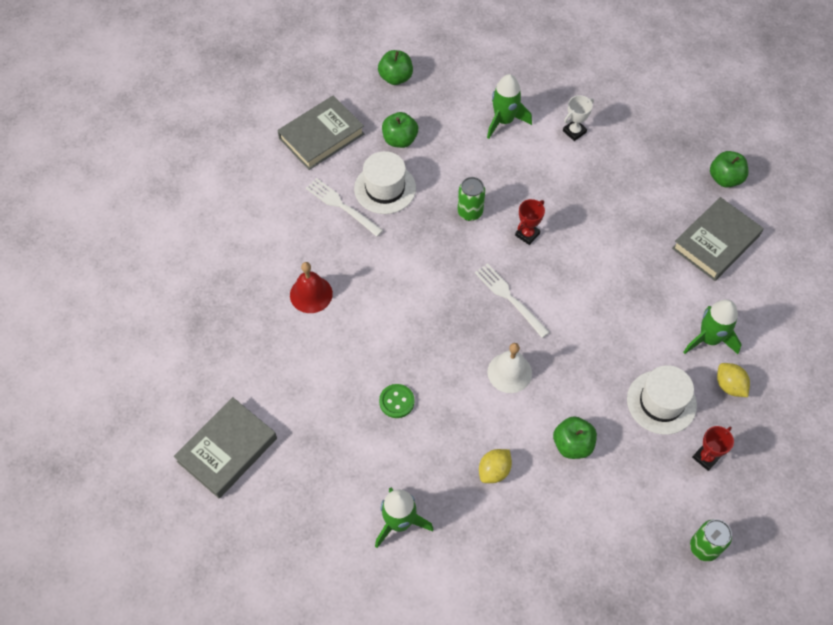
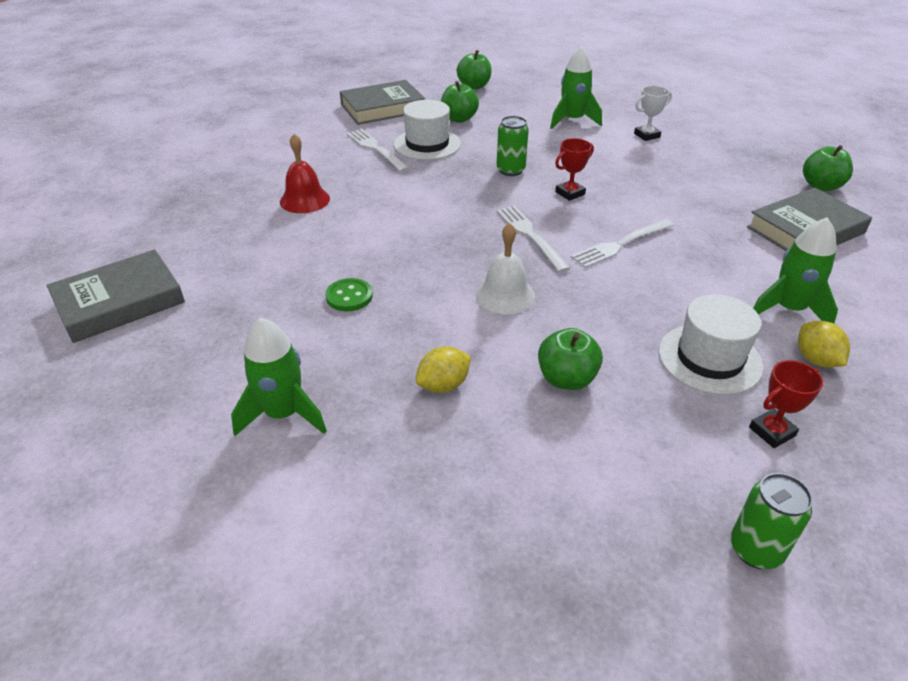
camera: 15 degrees right, 20 degrees down
none -> white fork [571,219,674,268]

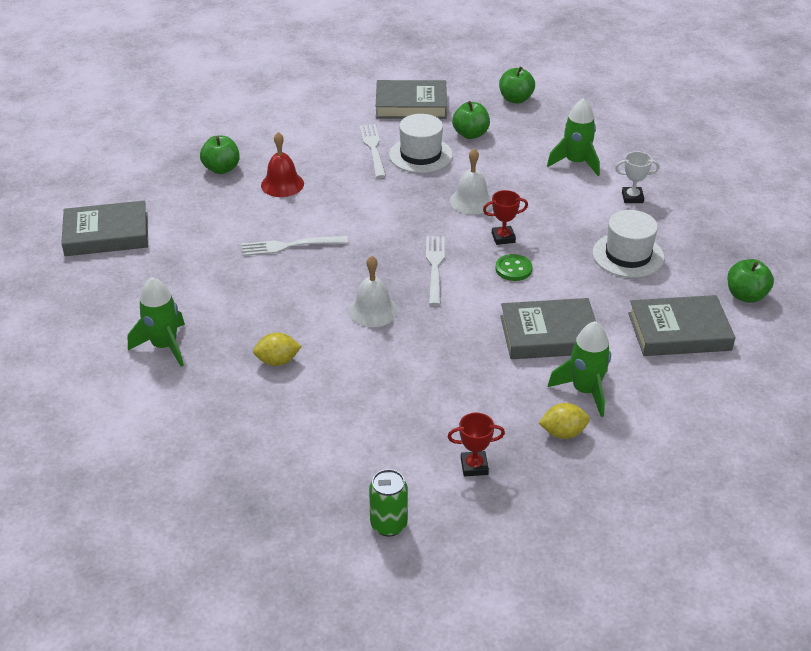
camera: 25 degrees right, 0 degrees up
green button [325,278,373,311] -> green button moved to [495,254,532,281]
green can [496,116,529,176] -> white bell [450,148,493,215]
green apple [538,328,603,390] -> green apple moved to [200,136,240,174]
white fork [571,219,674,268] -> white fork moved to [242,236,348,256]
white hat [658,295,763,395] -> white hat moved to [593,210,664,278]
yellow lemon [798,321,850,368] -> yellow lemon turned 75 degrees clockwise [539,403,590,439]
none -> grey book [500,298,596,359]

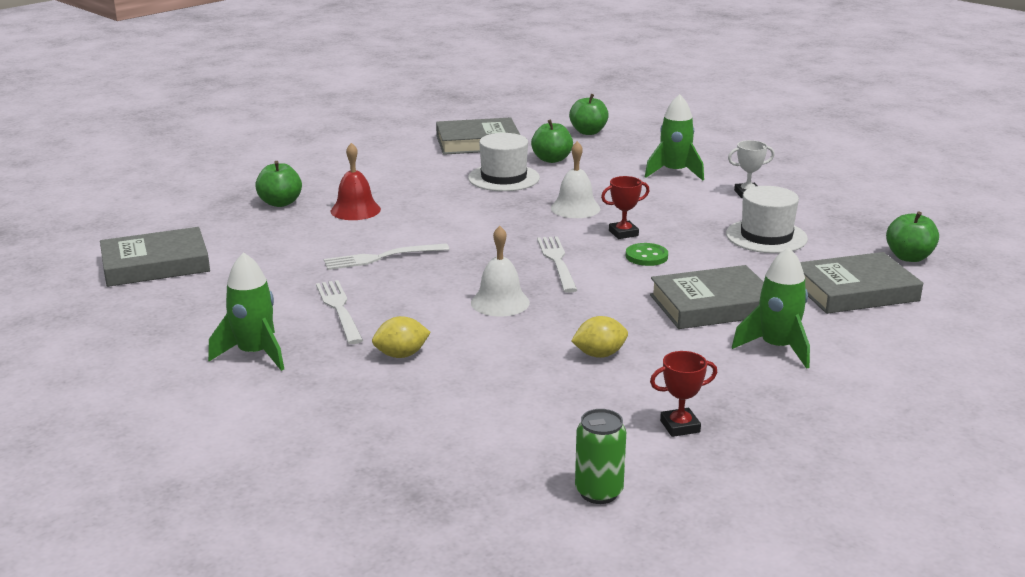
camera: 10 degrees left, 15 degrees down
white fork [359,124,386,178] -> white fork moved to [316,280,363,344]
yellow lemon [539,403,590,439] -> yellow lemon moved to [571,316,628,358]

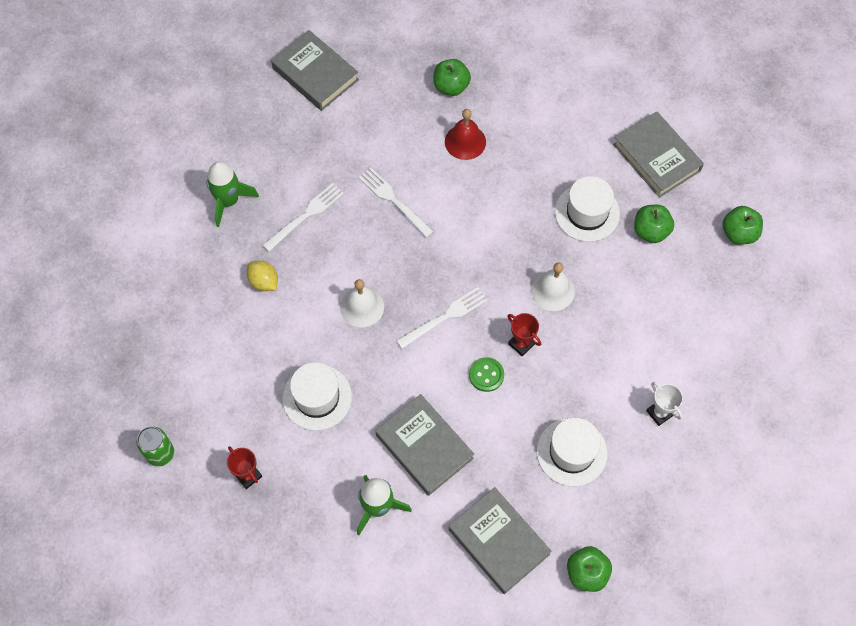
camera: 65 degrees right, 40 degrees up
yellow lemon [571,316,628,358] -> white hat [282,363,352,431]
green rocket [645,94,704,181] -> none

